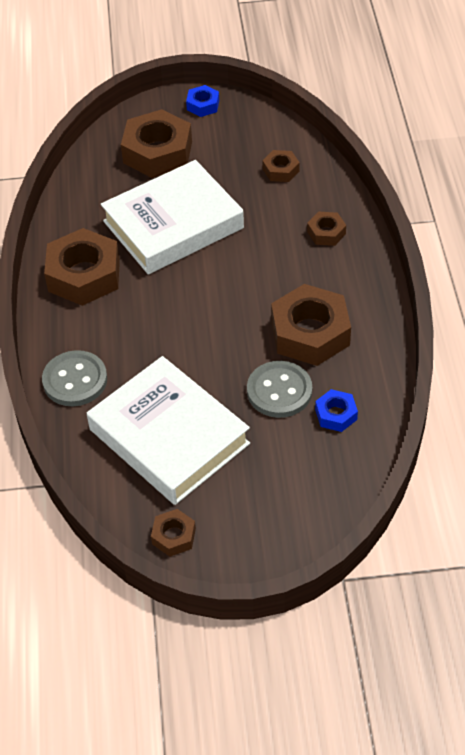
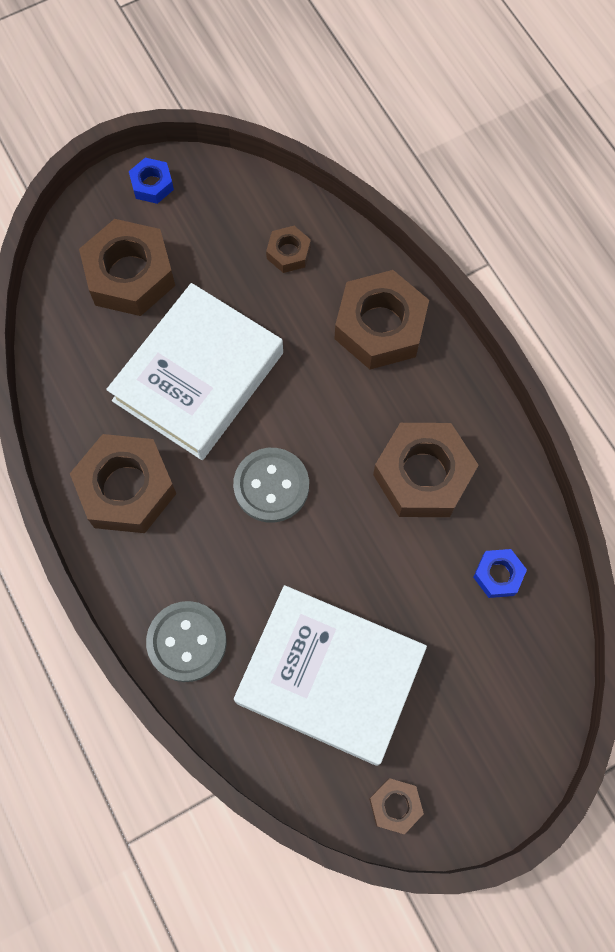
camera: 25 degrees left, 20 degrees up
grey button [247,361,312,418] -> grey button moved to [233,448,309,523]
brown nut [307,212,346,246] -> brown nut [335,270,429,369], size x2.03

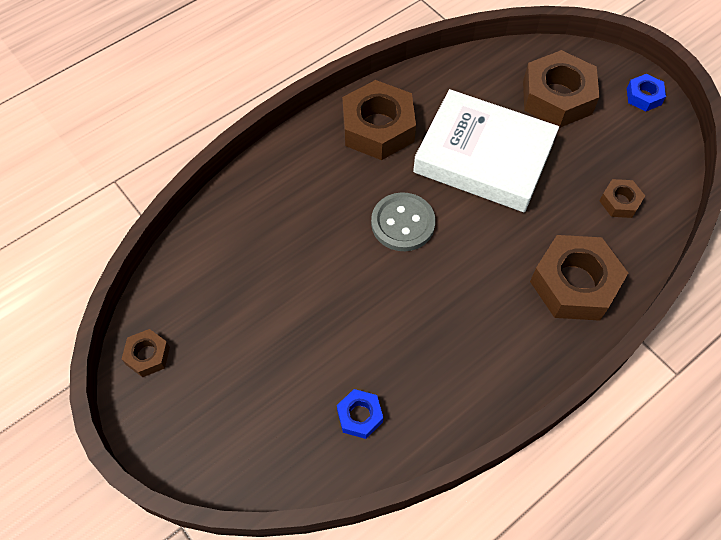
camera: 80 degrees right, 10 degrees down
grey button [146,601,227,682] -> none
white book [234,585,427,766] -> none
brown nut [373,423,479,517] -> none

